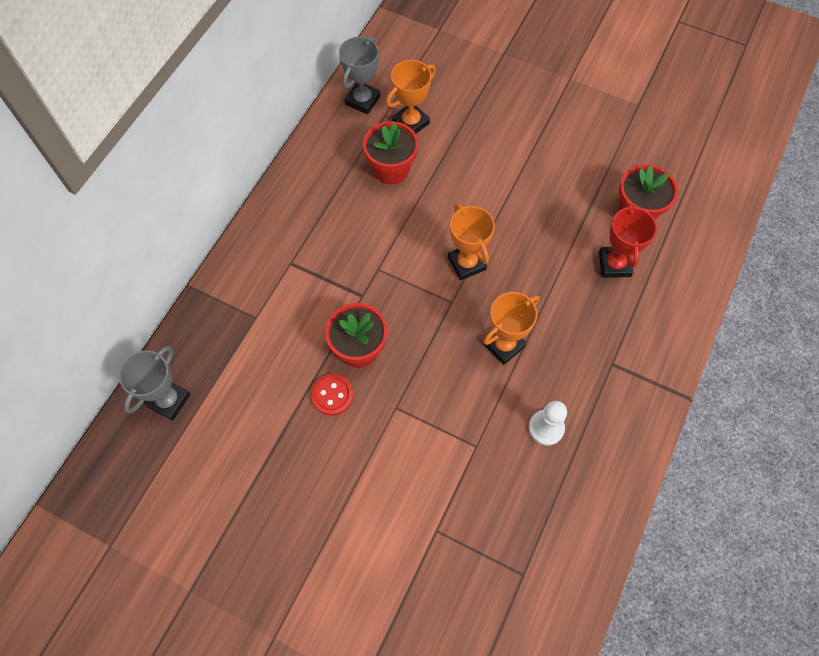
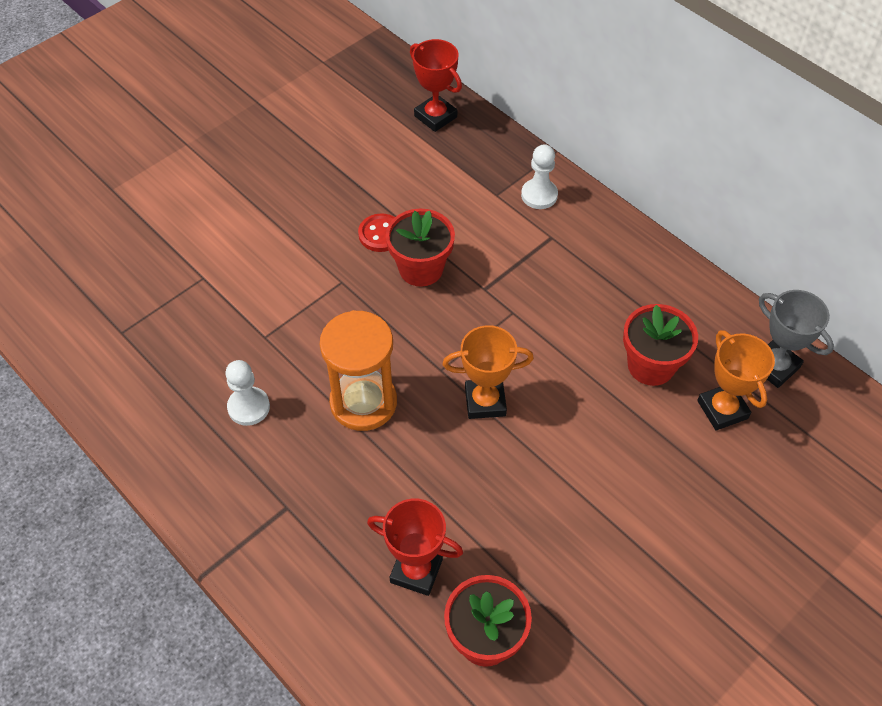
camera: 110 degrees right, 10 degrees down
grey trophy [119,346,190,421] -> red trophy [410,39,462,132]
orange trophy [483,292,540,365] -> orange hourglass [320,310,397,431]
none -> white pawn [521,144,558,209]

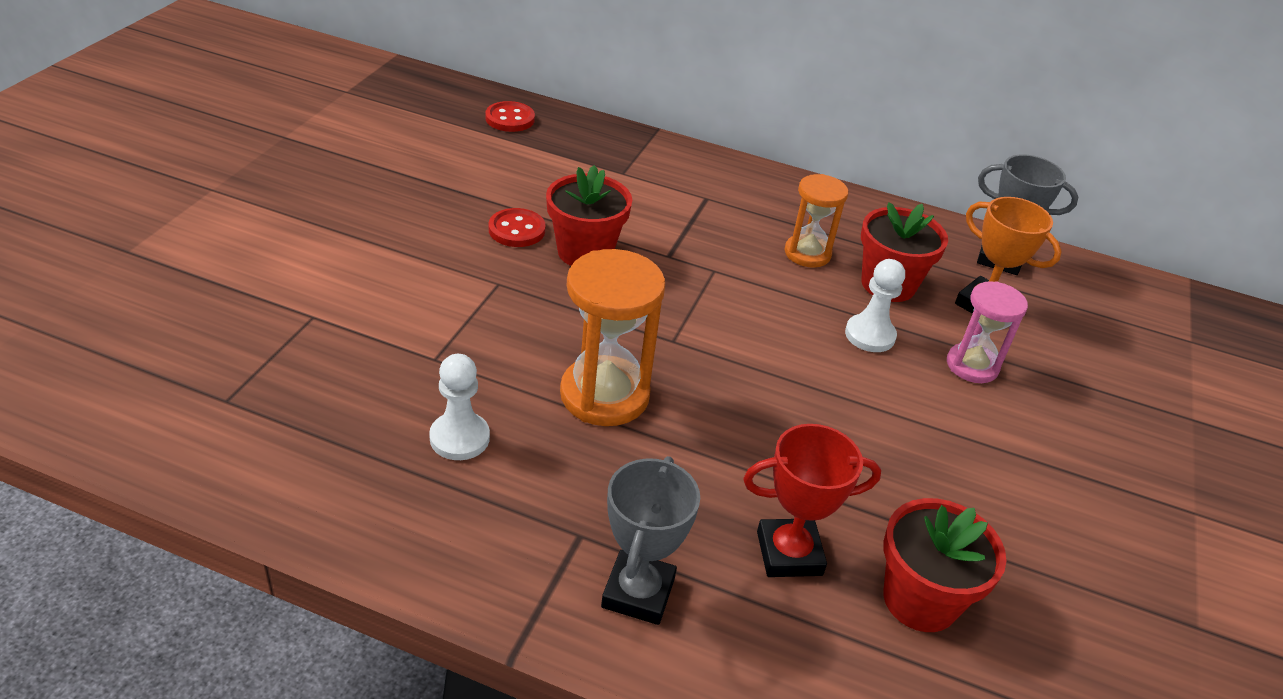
camera: 30 degrees left, 15 degrees down
red trophy [410,39,462,132] -> red button [485,101,535,132]
orange trophy [442,325,534,419] -> none
white pawn [521,144,558,209] -> white pawn moved to [845,259,905,352]
none -> grey trophy [601,456,700,625]
none -> orange hourglass [785,174,848,267]
none -> pink hourglass [947,281,1028,383]

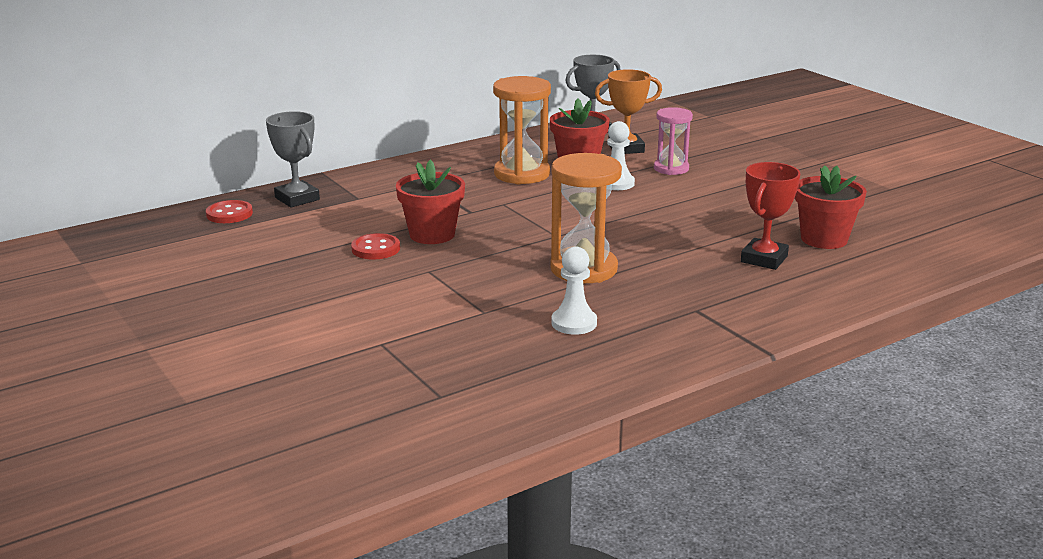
camera: 50 degrees left, 15 degrees down
grey trophy [601,456,700,625] -> grey trophy moved to [266,111,320,208]
orange hourglass [785,174,848,267] -> orange hourglass [493,76,551,184], size x1.57

